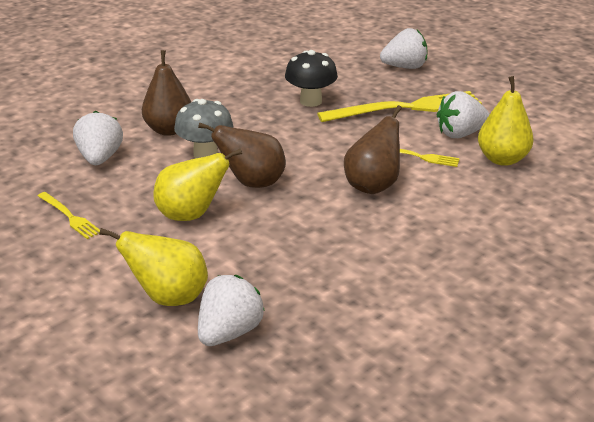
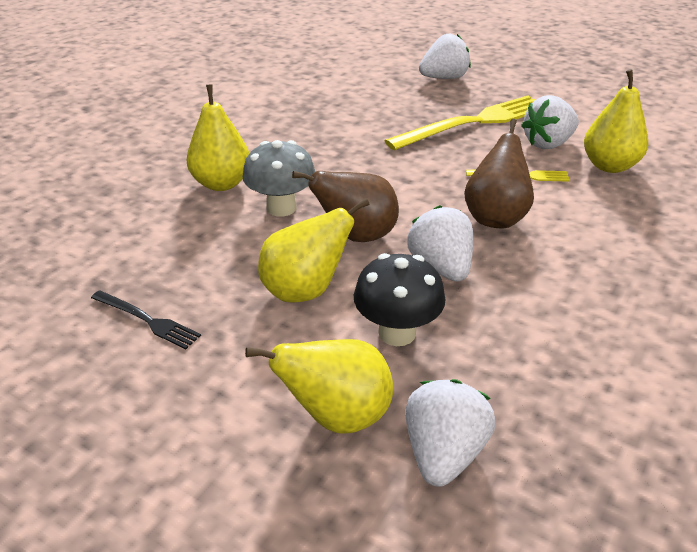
camera: 15 degrees left, 5 degrees up
yellow fork [38,192,100,239] -> black fork [91,290,201,349]
white strawberry [73,111,123,165] -> white strawberry moved to [407,205,473,282]
brown pear [142,50,191,136] -> yellow pear [187,84,250,191]
black mushroom [285,50,338,107] -> black mushroom moved to [354,253,446,346]

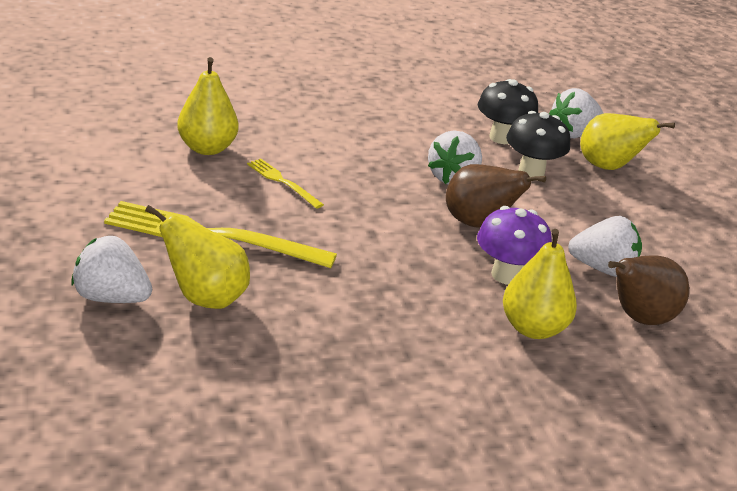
camera: 140 degrees left, 5 degrees down
black fork [91,290,201,349] -> none
grey mushroom [243,140,315,217] -> purple mushroom [477,206,552,285]
yellow pear [258,198,370,303] -> yellow pear moved to [145,205,250,309]
brown pear [464,119,534,228] -> brown pear moved to [608,255,690,325]
white strawberry [521,95,579,149] -> white strawberry moved to [568,216,642,277]
none -> black mushroom [478,79,538,144]

